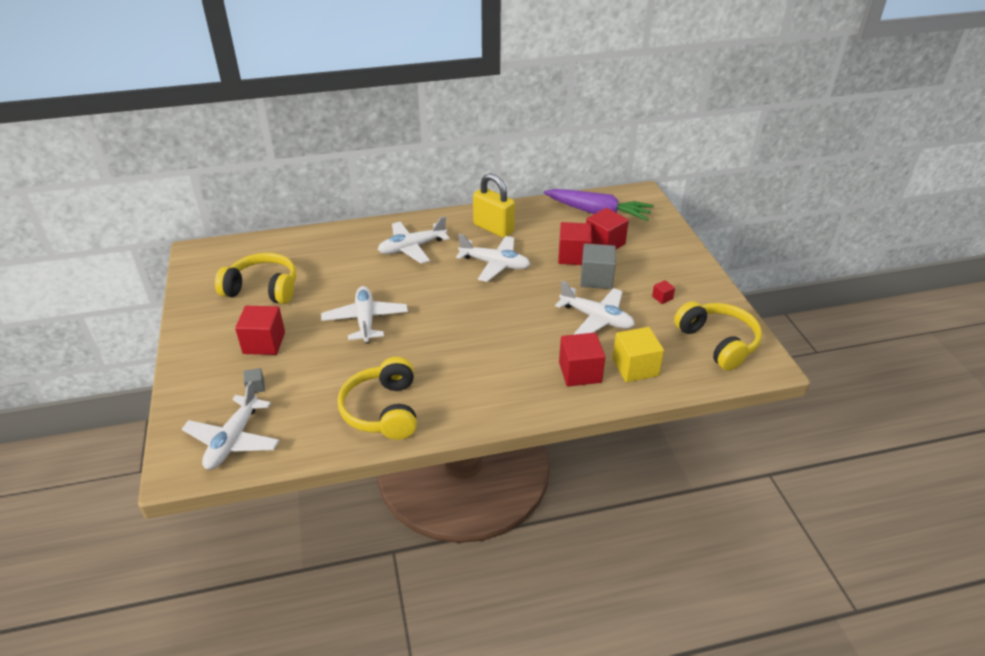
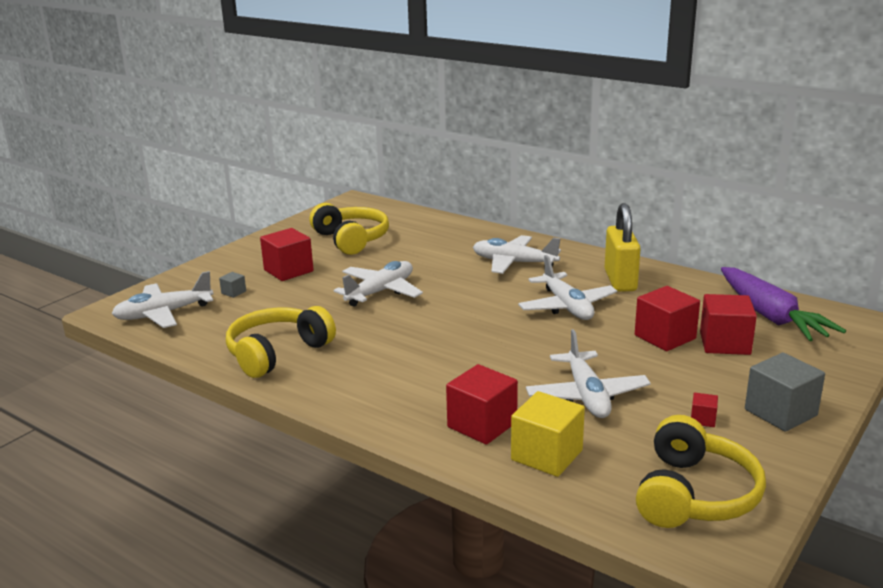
camera: 50 degrees right, 15 degrees down
grey cube [580,243,616,289] -> grey cube moved to [745,353,825,432]

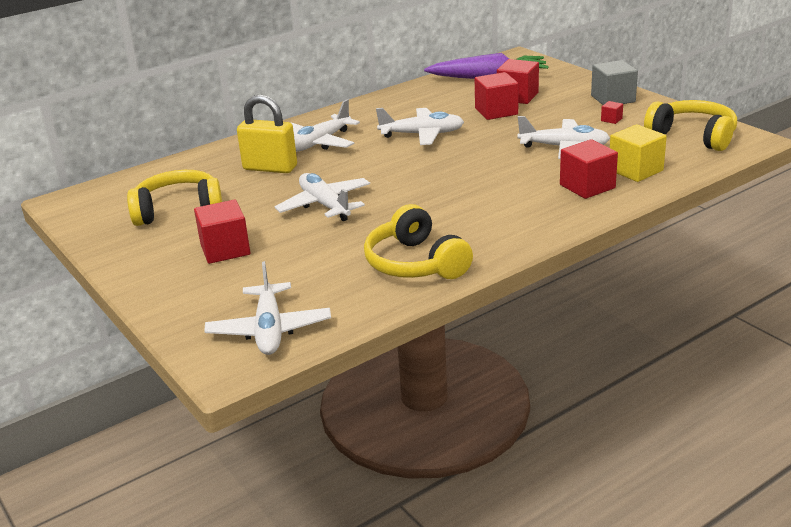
camera: 70 degrees left, 5 degrees up
grey cube [219,272,246,298] -> none
yellow padlock [605,203,641,292] -> yellow padlock moved to [237,94,297,173]

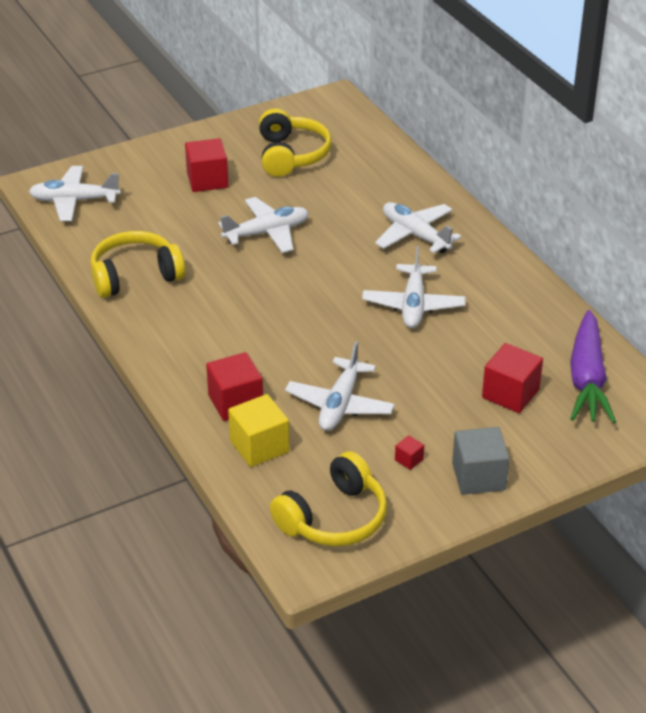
camera: 95 degrees right, 10 degrees up
yellow padlock [237,94,297,173] -> none
red cube [475,72,519,120] -> none

